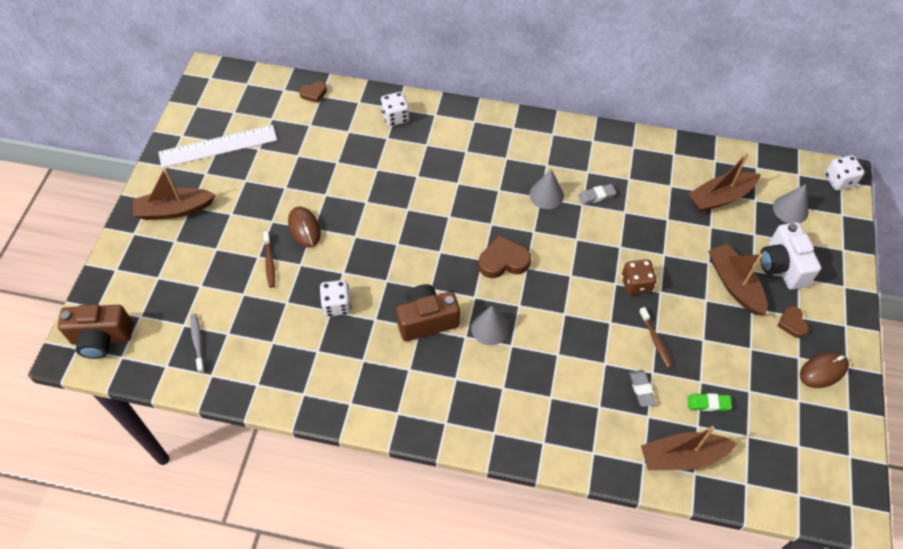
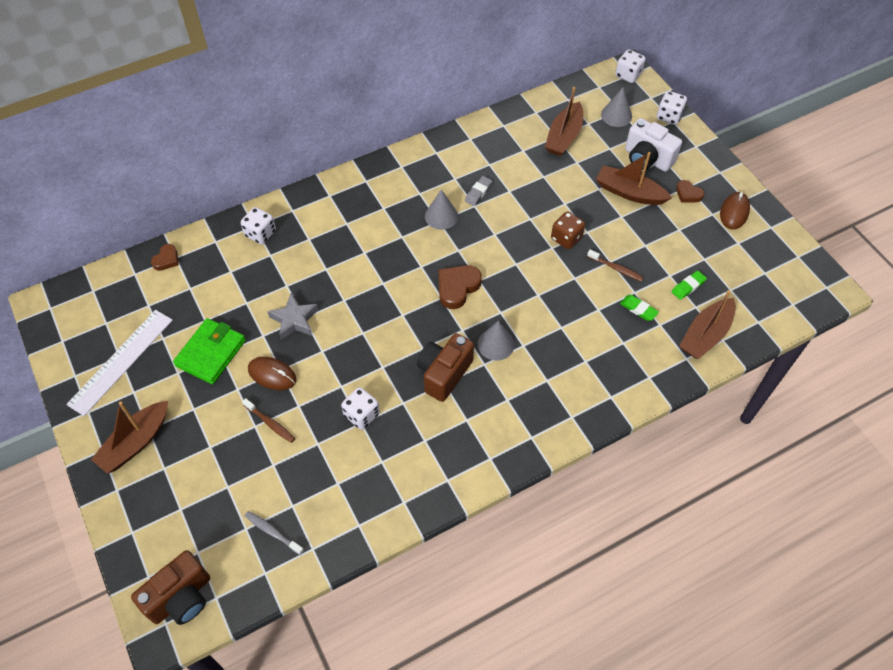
camera: 40 degrees left, 0 degrees up
grey eraser [629,370,656,407] -> green eraser [620,295,659,321]
none -> green wallet [173,318,246,384]
none -> grey star [267,294,319,340]
none -> white dice [657,91,687,125]

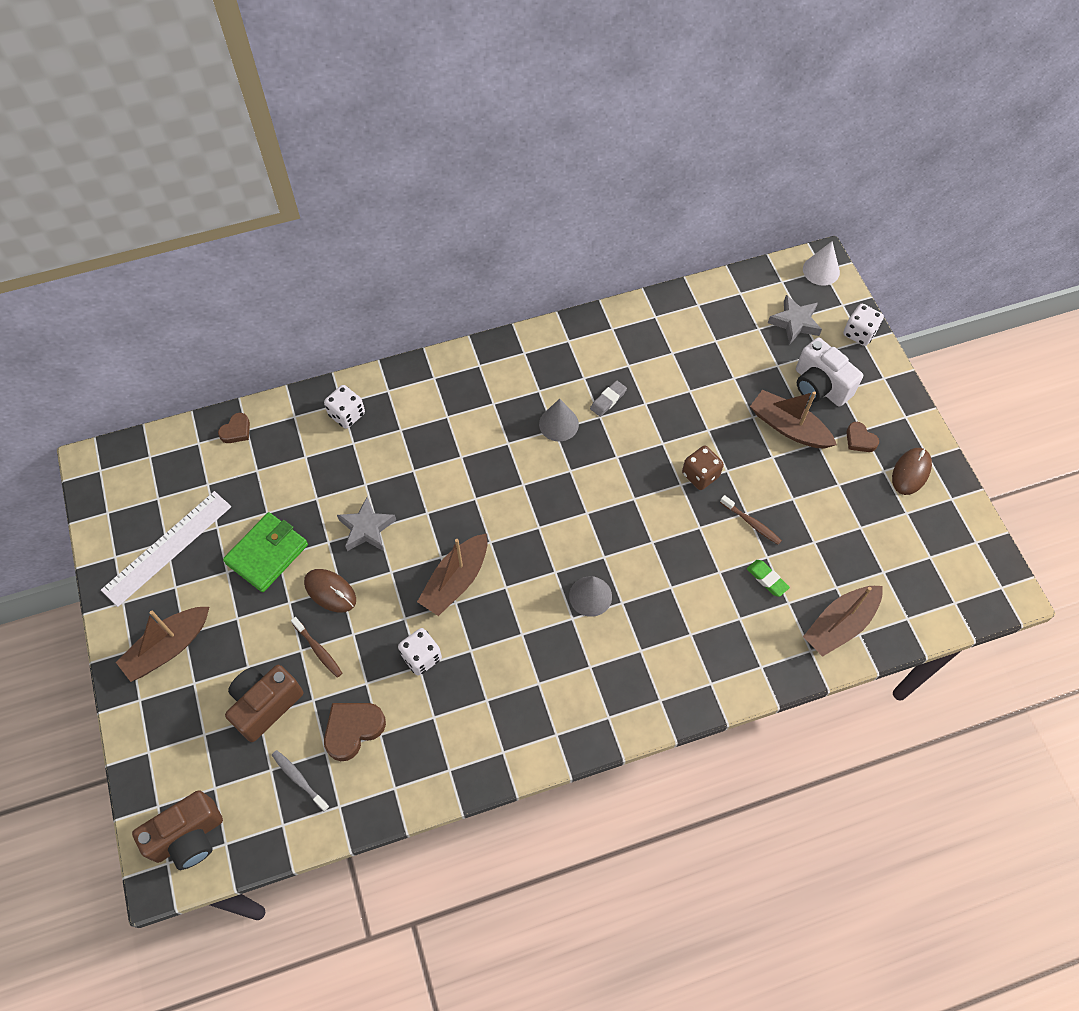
camera: 10 degrees right, 5 degrees up
brown camera [417,333,474,402] -> brown camera moved to [225,665,303,742]
brown heart [439,265,482,309] -> brown heart moved to [324,703,386,761]
brown boat [545,87,583,156] -> brown boat moved to [417,533,487,616]
grey cone [601,88,632,127] -> grey star [768,295,822,344]
white dice [615,49,646,83] -> white cone [803,241,840,286]
green eraser [671,271,707,300] -> none

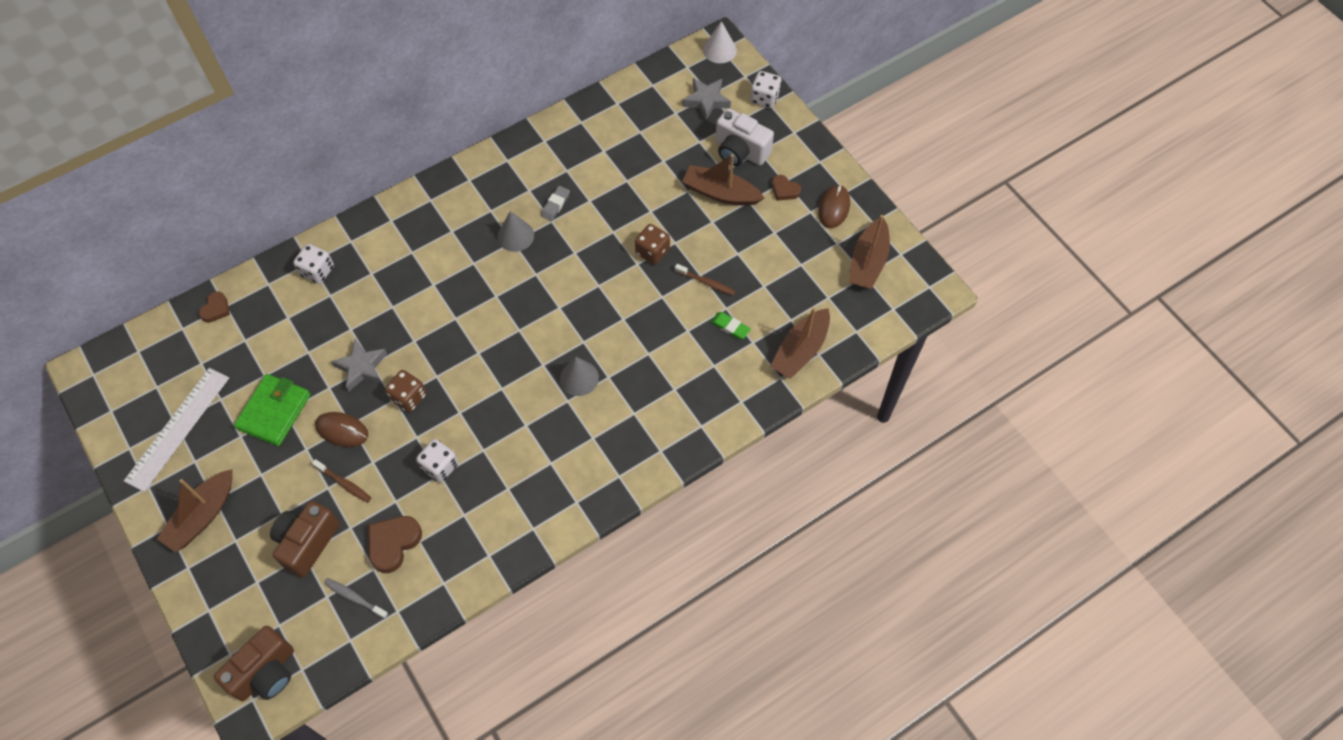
camera: 15 degrees left, 0 degrees up
brown boat [417,533,487,616] -> brown boat moved to [849,215,890,289]
none -> brown dice [385,370,426,412]

